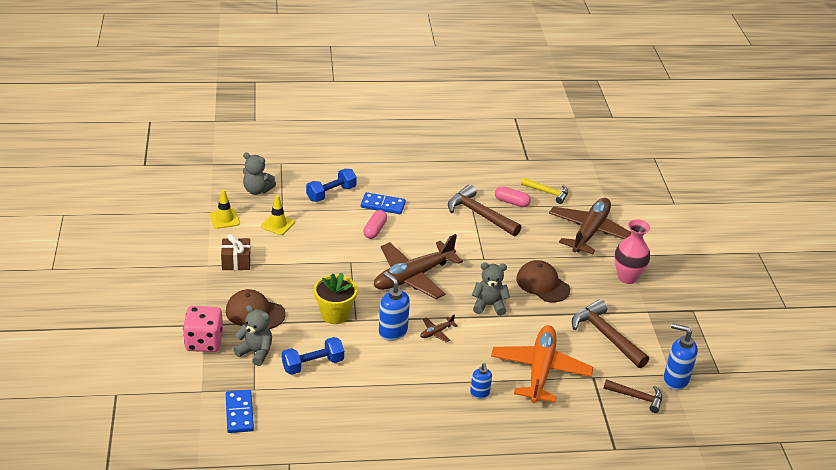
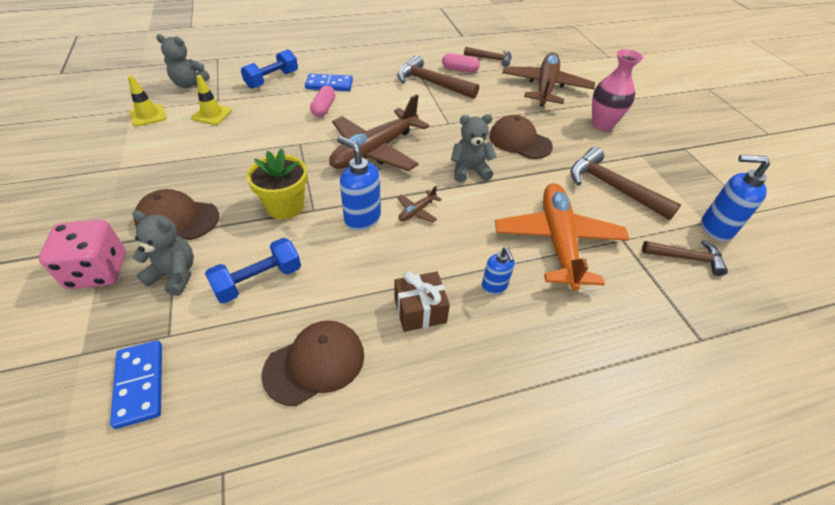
camera: 10 degrees left, 10 degrees up
brown gift [221,234,251,270] -> brown gift moved to [394,271,450,332]
yellow hammer [521,178,568,204] -> brown hammer [464,47,511,67]
none -> brown cap [262,321,364,406]

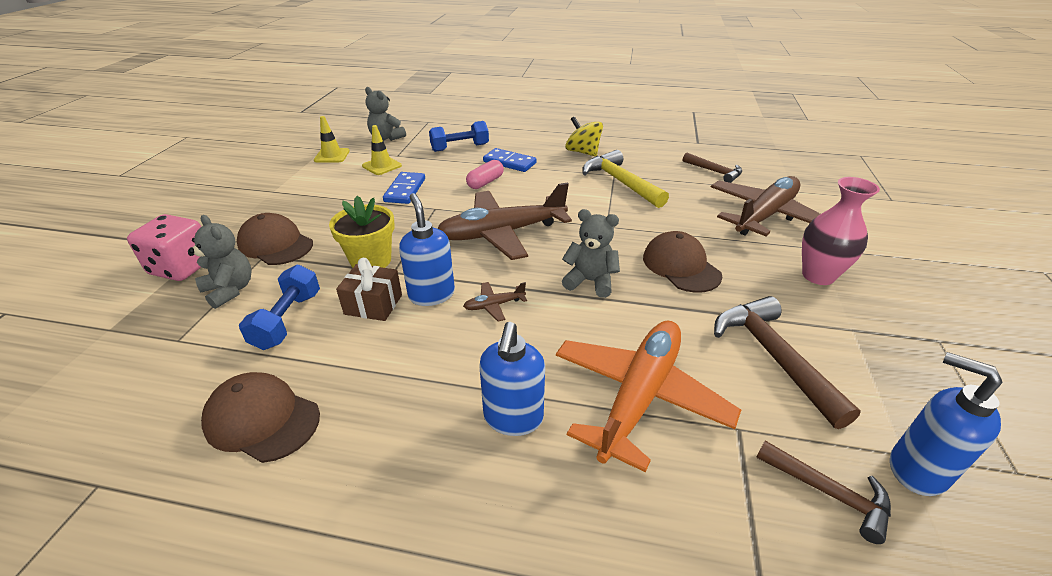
camera: 30 degrees right, 10 degrees down
blue domino [110,340,162,429] -> blue domino moved to [383,172,425,204]
blue dumbbell [205,238,301,303] -> blue dumbbell turned 75 degrees counterclockwise [239,265,320,350]
brown cap [262,321,364,406] -> brown cap turned 150 degrees counterclockwise [201,372,320,463]
brown gift [394,271,450,332] -> brown gift moved to [336,258,402,321]
brown hammer [397,55,479,99] -> yellow hammer [582,150,669,208]
pink capsule [442,53,480,73] -> none
blue soap dispenser [482,247,515,294] -> blue soap dispenser [479,322,545,436], size x1.65
none -> yellow spinning top [565,116,603,156]

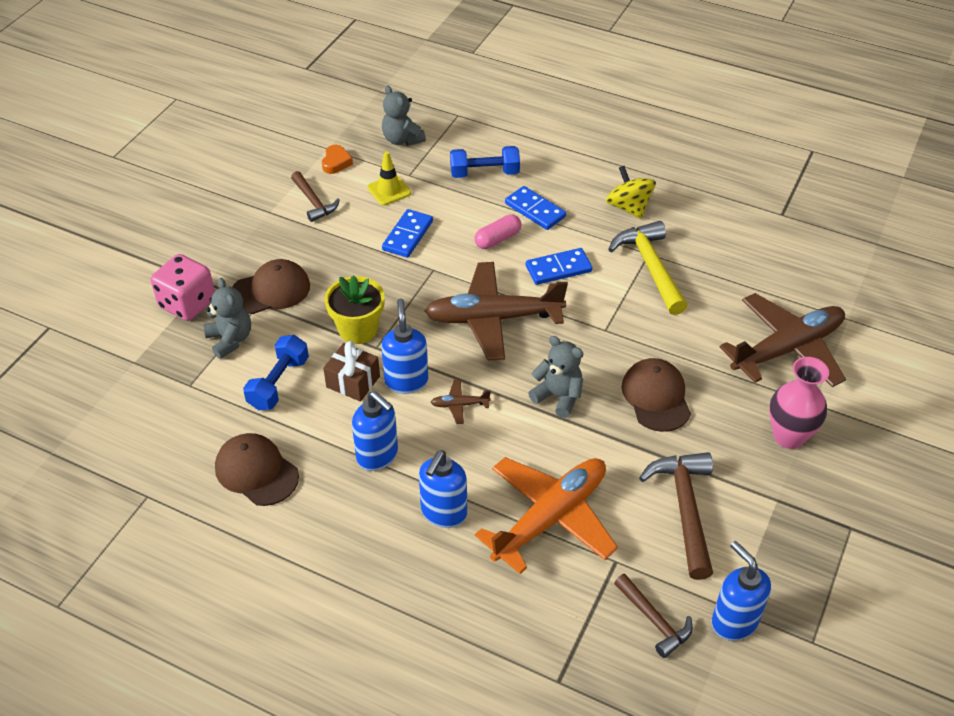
camera: 15 degrees right, 10 degrees up
brown cap [237,213,313,265] -> brown cap turned 105 degrees clockwise [233,259,310,314]
yellow traffic cone [314,116,350,162] -> orange heart [322,145,353,174]
brown hammer [683,153,742,183] -> brown hammer moved to [291,171,340,222]
none -> blue soap dispenser [352,391,398,471]
none -> blue domino [526,248,593,285]

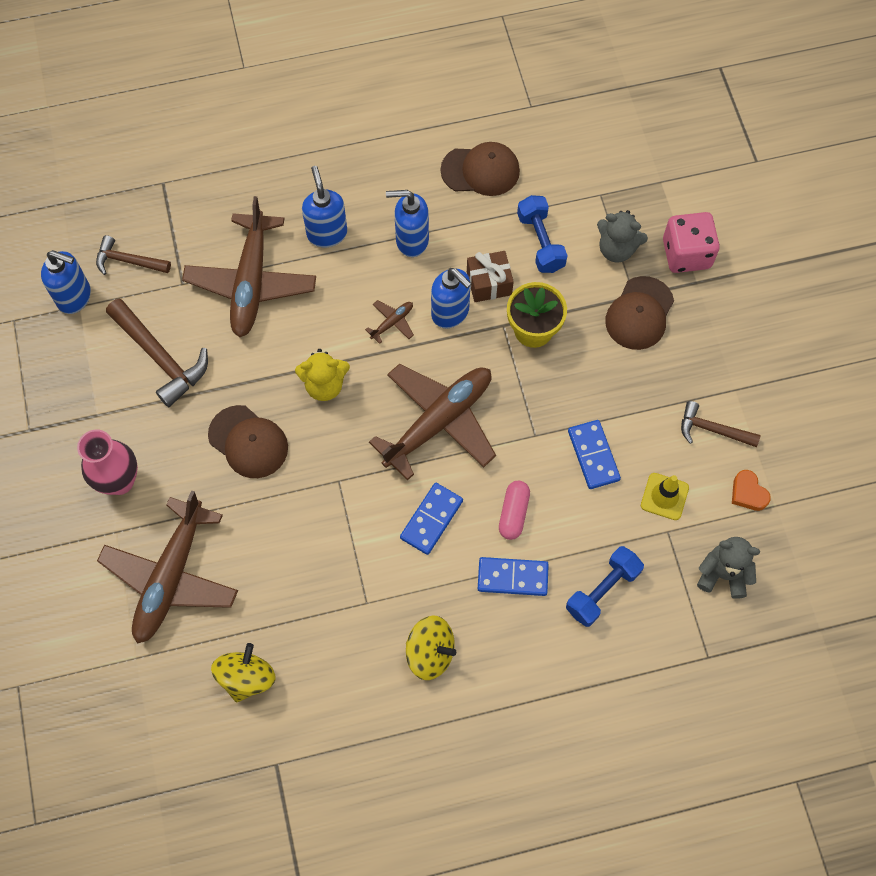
camera: 140 degrees right, 20 degrees up
orange plane [475,457,618,574] -> brown plane [182,196,316,337]
grey teddy bear [528,336,584,418] -> yellow teddy bear [295,349,350,401]
yellow hammer [608,221,688,315] -> none
none -> yellow spinning top [211,643,276,702]

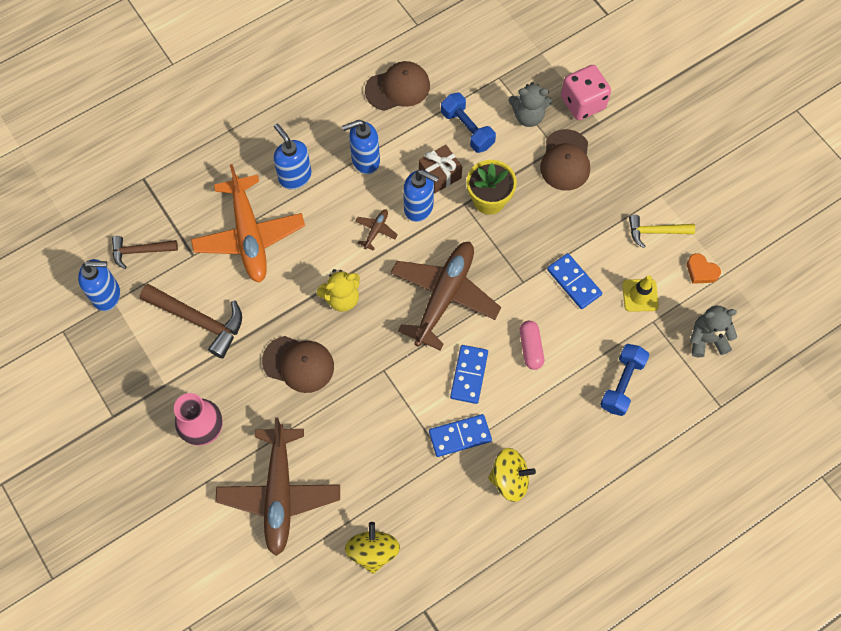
camera: 20 degrees left, 0 degrees up
brown plane [182,196,316,337] -> orange plane [191,164,305,283]
blue domino [478,557,549,596] -> blue domino moved to [429,414,492,457]
brown hammer [681,401,760,447] -> yellow hammer [629,215,695,248]

